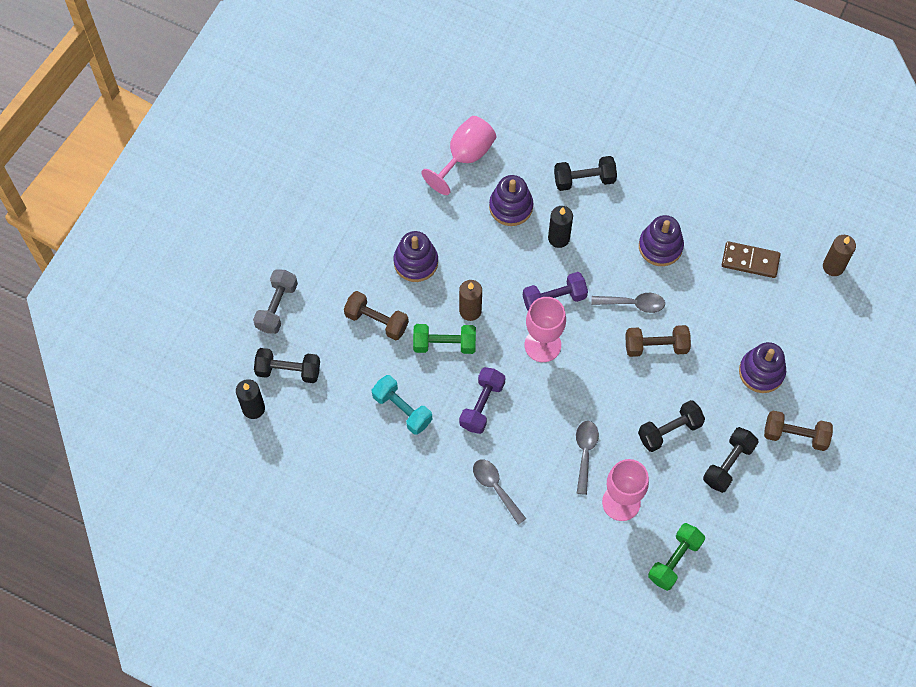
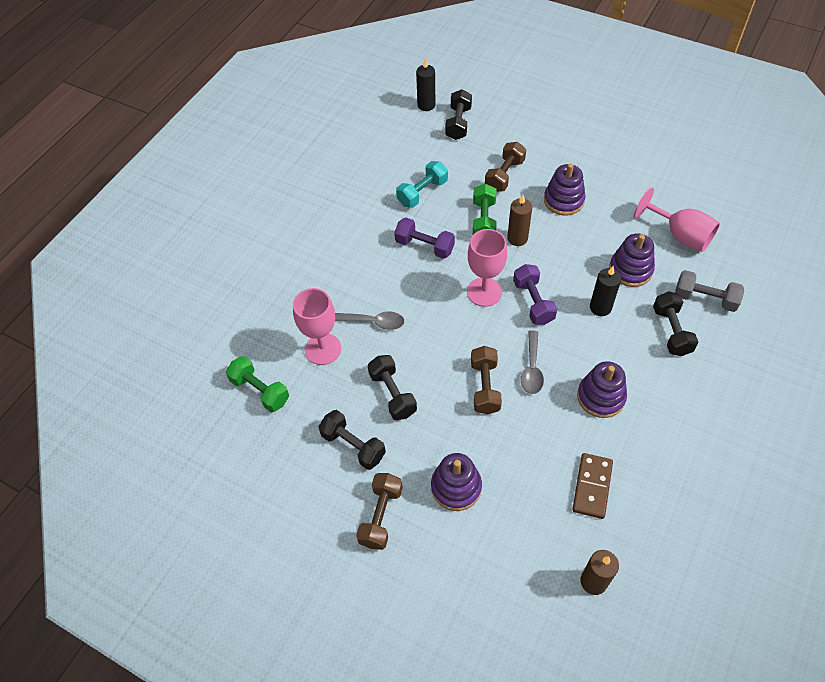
camera: 95 degrees right, 10 degrees down
grey dumbbell [253,269,298,334] -> grey dumbbell moved to [675,270,744,312]
grey spoon [473,460,526,525] -> none

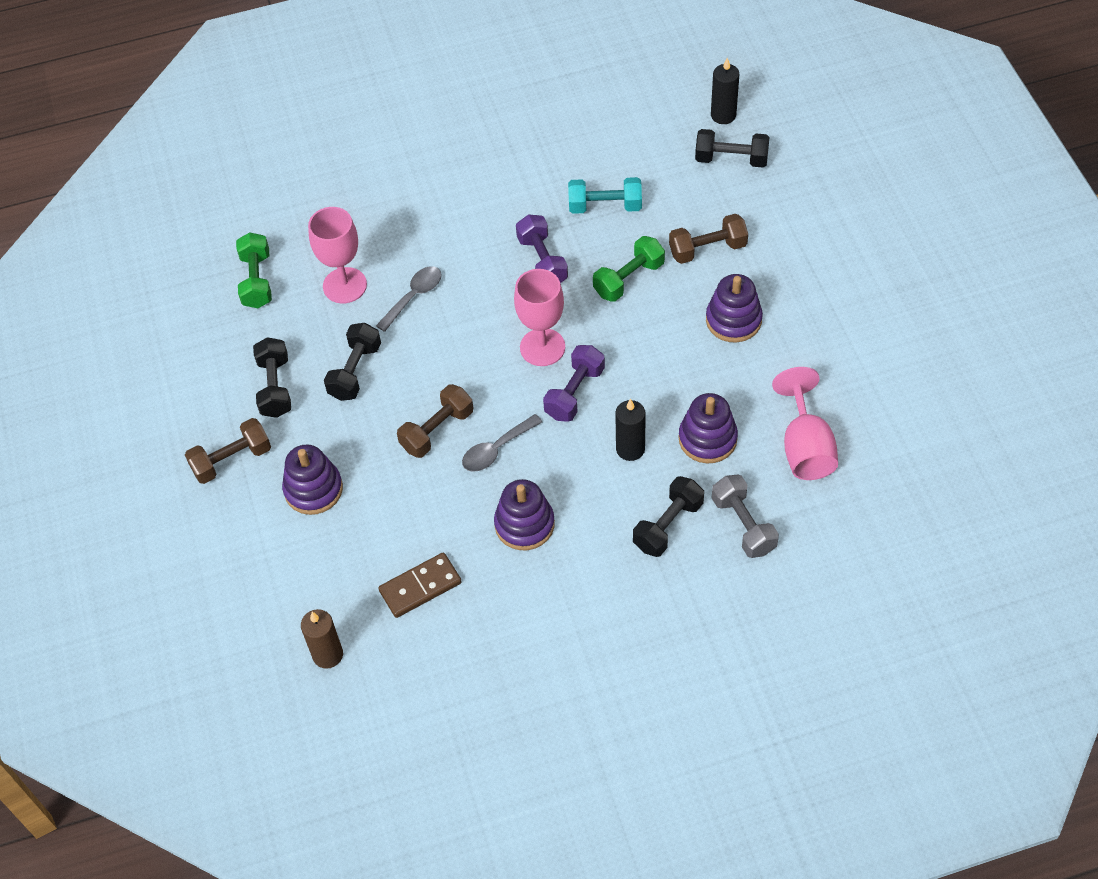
camera: 45 degrees right, 0 degrees up
grey spoon [335,311,404,330] -> grey spoon turned 105 degrees counterclockwise [376,266,442,332]
black dumbbell [445,89,472,140] -> black dumbbell turned 45 degrees clockwise [695,129,770,167]
brown candle [507,195,532,246] -> none

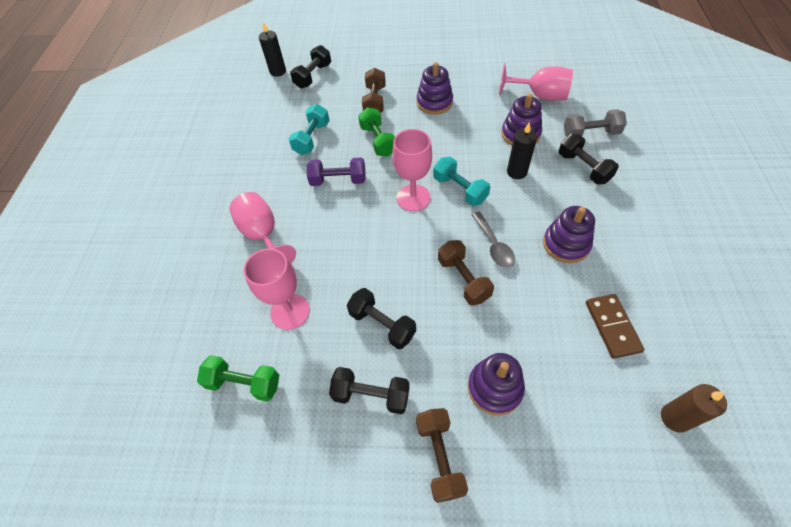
camera: 70 degrees left, 0 degrees up
grey spoon [376,266,442,332] -> none
purple dumbbell [543,345,605,422] -> turquoise dumbbell [433,157,490,206]
none -> pink goblet [229,192,296,263]

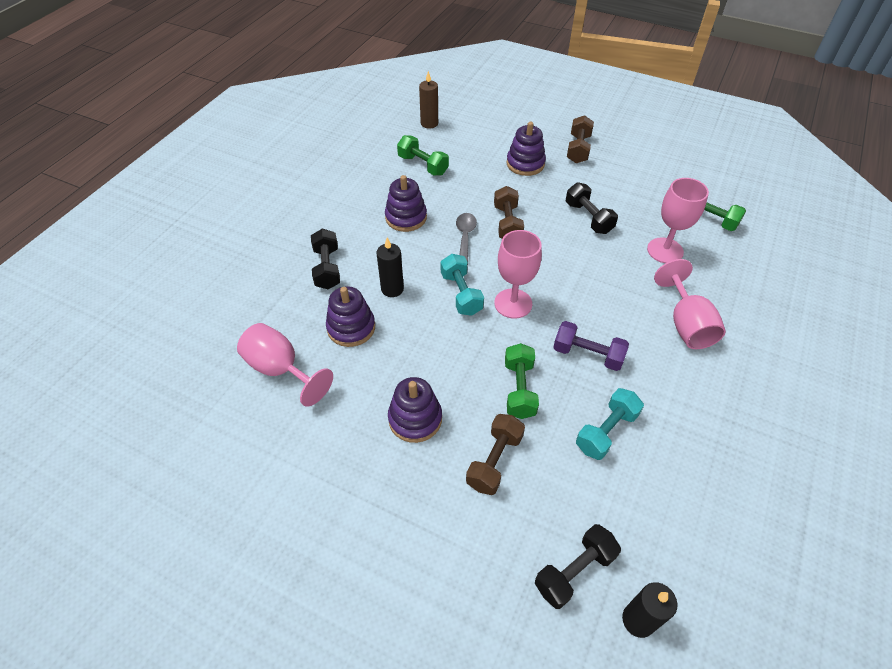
camera: 160 degrees left, 5 degrees down
black dumbbell [329,367,410,414] -> none
grey dumbbell [564,109,627,137] -> none
brown domino [586,294,644,359] -> green dumbbell [397,135,449,176]

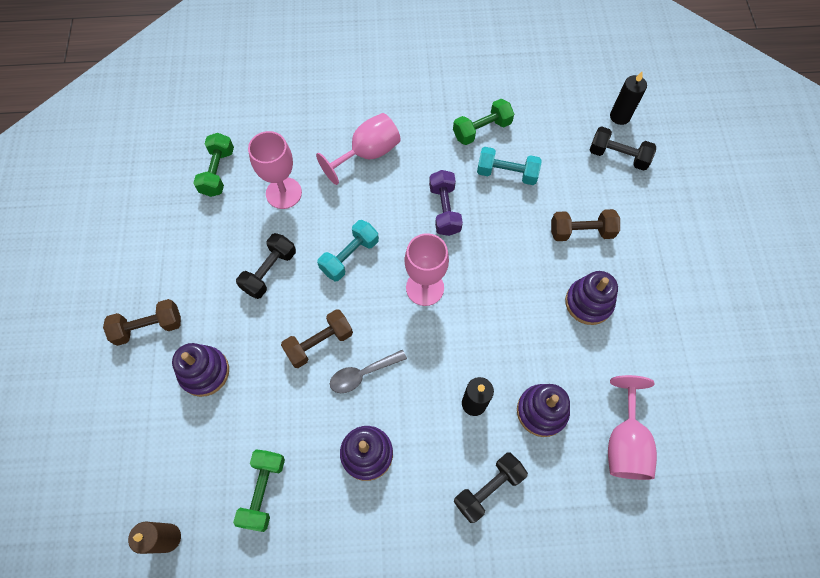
camera: 120 degrees left, 15 degrees up
turquoise dumbbell [441,254,484,316] -> turquoise dumbbell moved to [317,220,379,281]
green dumbbell [505,343,539,419] -> green dumbbell moved to [453,99,514,145]

